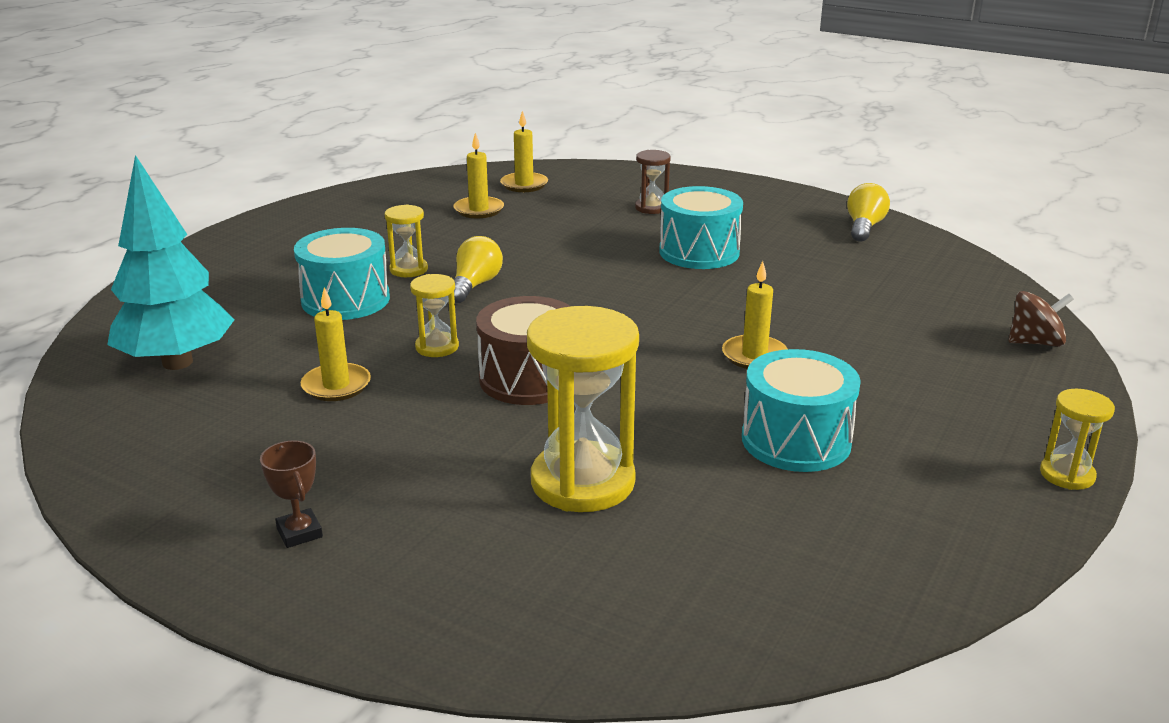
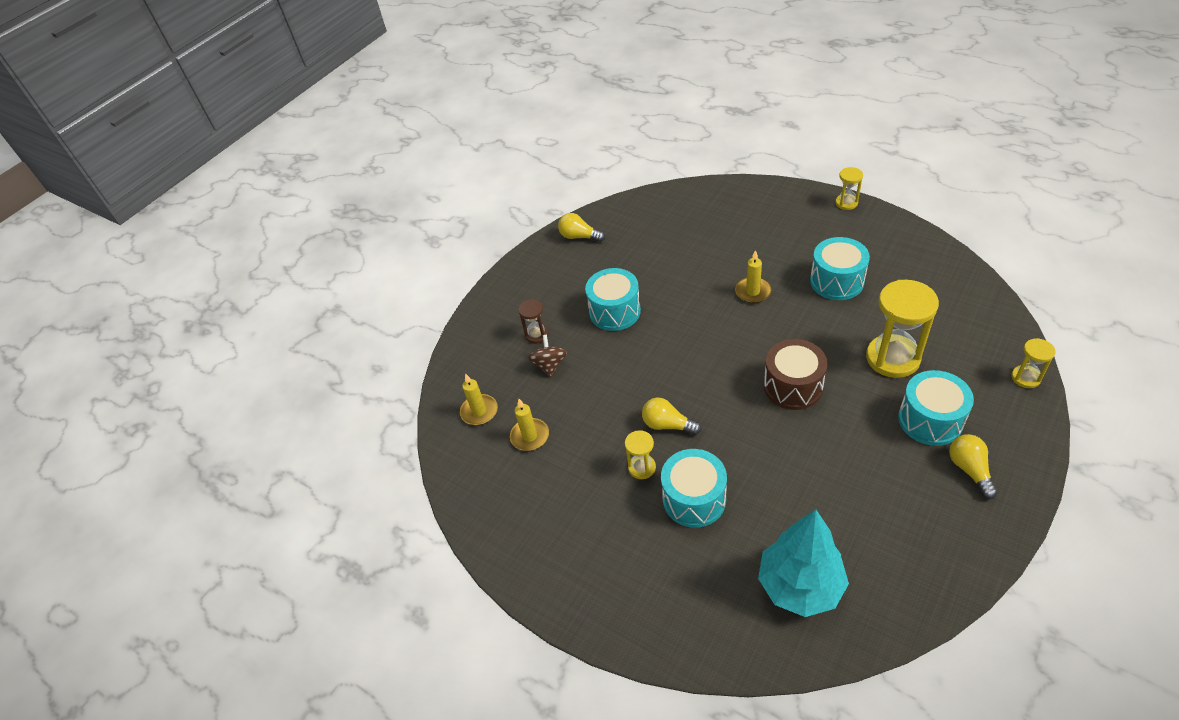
camera: 80 degrees left, 20 degrees up
brown trophy [260,441,323,548] -> yellow light bulb [949,434,998,499]
yellow candle [300,287,371,401] -> none
yellow hourglass [410,274,459,357] -> yellow hourglass moved to [1011,338,1055,388]
brown spinning top [1009,291,1074,347] -> brown spinning top moved to [528,335,567,377]
none -> turquoise drum [898,370,974,446]

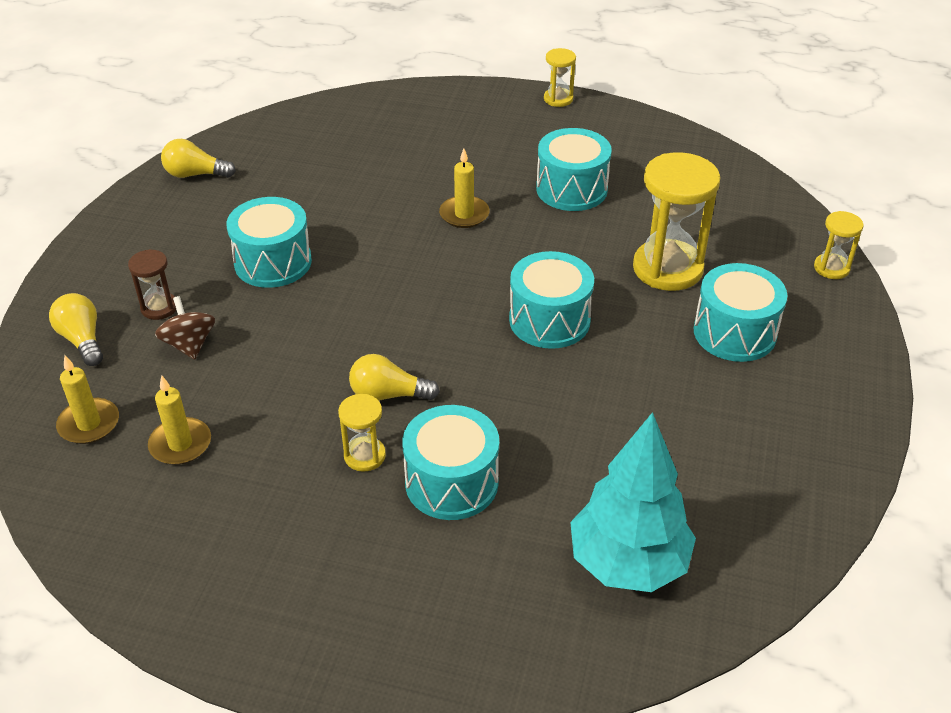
camera: 25 degrees left, 5 degrees down
brown drum [764,339,827,410] -> turquoise drum [509,251,594,349]
yellow light bulb [949,434,998,499] -> yellow light bulb moved to [49,293,103,366]

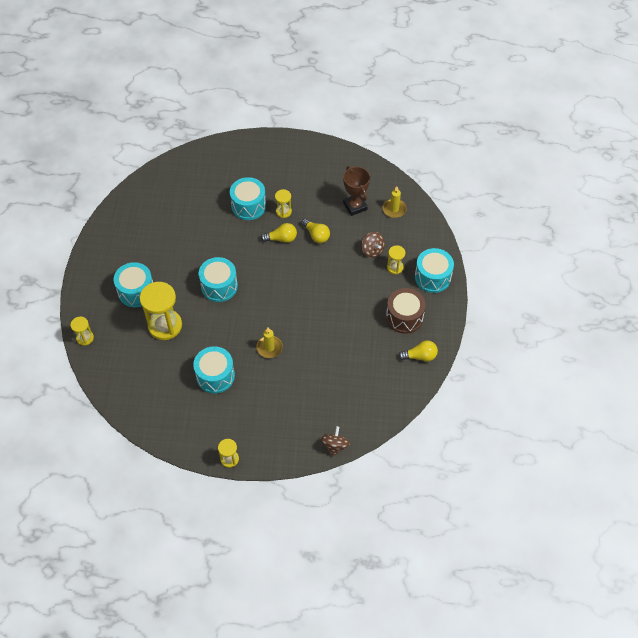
camera: 170 degrees right, 15 degrees up
yellow light bulb [49,293,103,366] -> yellow light bulb moved to [301,218,330,243]
brown hourglass [128,249,176,320] -> yellow hourglass [387,245,405,274]
yellow candle [148,375,211,465] -> brown trophy [343,166,370,216]
turquoise drum [226,197,312,288] -> turquoise drum moved to [415,248,454,293]
turquoise tree [570,412,696,592] -> none
none -> brown spinning top [321,426,350,457]
none -> brown drum [386,288,426,334]

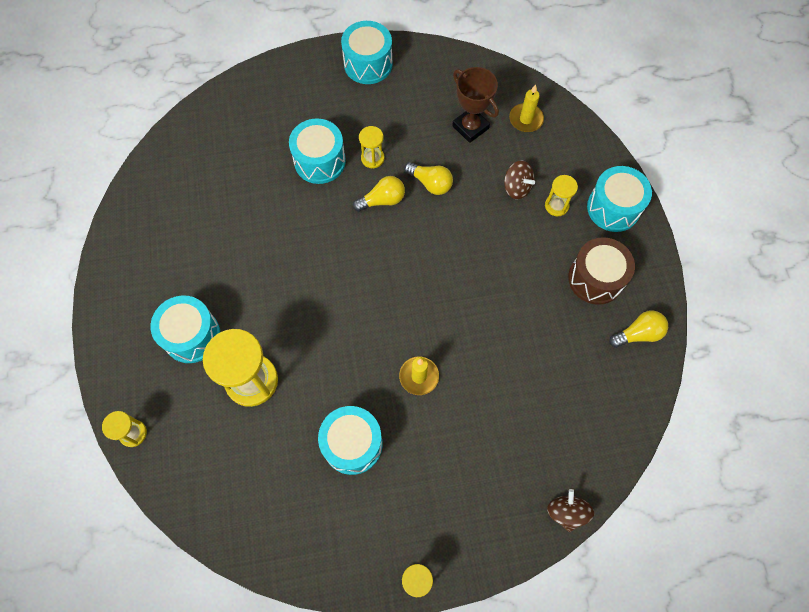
camera: 15 degrees left, 10 degrees up
turquoise drum [199,257,238,302] -> turquoise drum moved to [341,21,393,84]

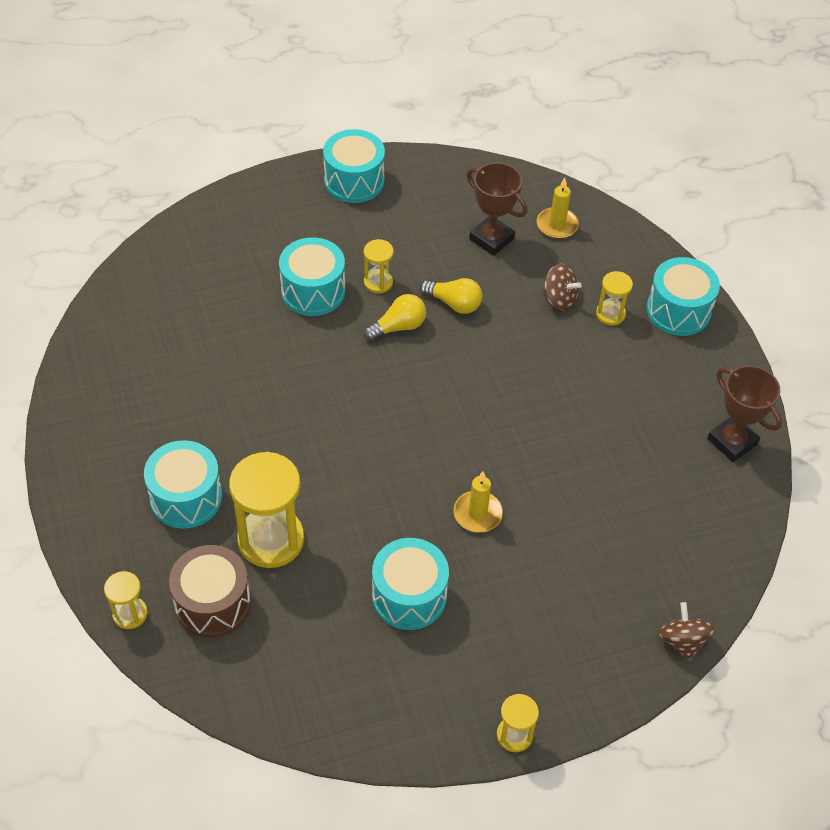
camera: 10 degrees left, 15 degrees down
brown drum [568,237,635,305] -> brown drum moved to [169,545,251,638]
yellow light bulb [609,310,668,348] -> brown trophy [707,365,782,462]

